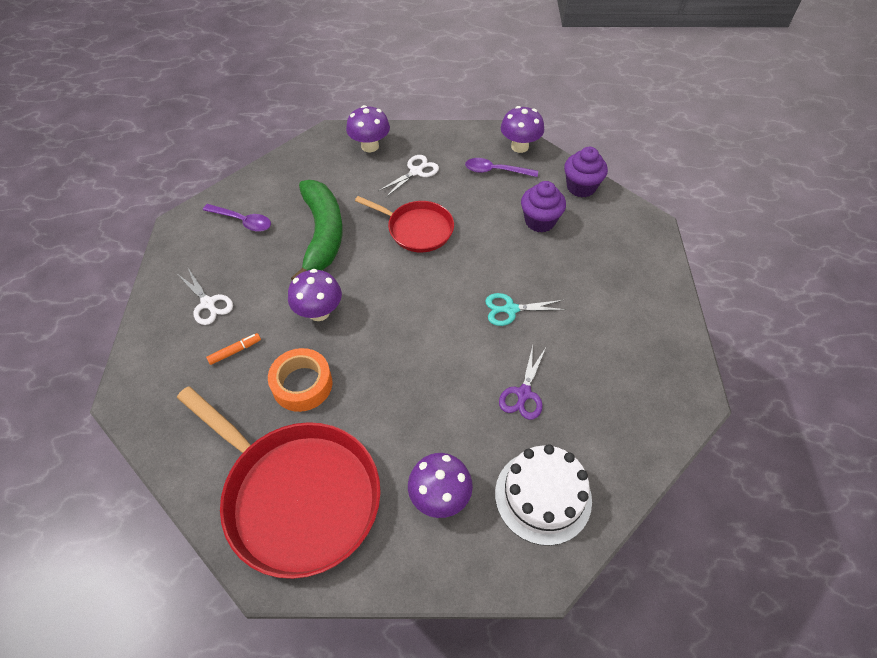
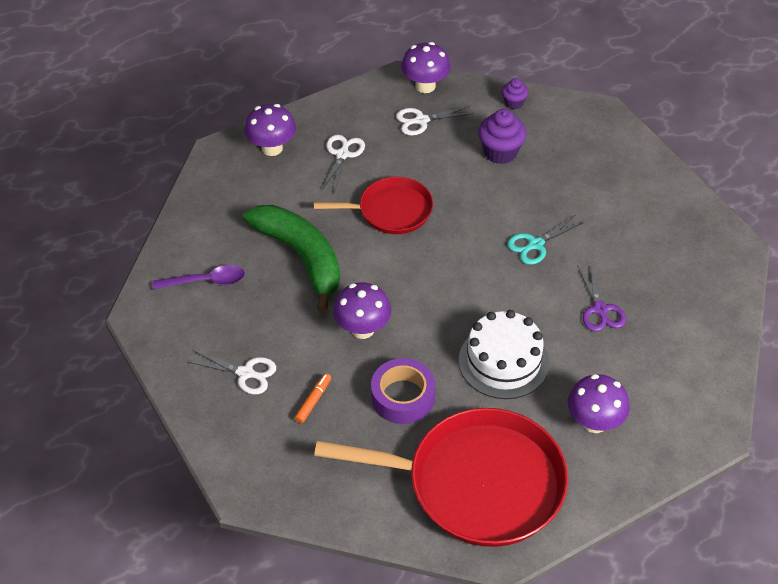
camera: 30 degrees left, 5 degrees down
orange tape [268,348,332,412] -> purple tape [371,358,436,424]
purple spoon [465,158,538,177] -> white scissors [396,106,474,136]
white cake [495,444,592,546] -> white cake moved to [459,310,549,399]
purple cupcake [564,147,608,197] -> purple cupcake [502,78,529,109], size x0.58

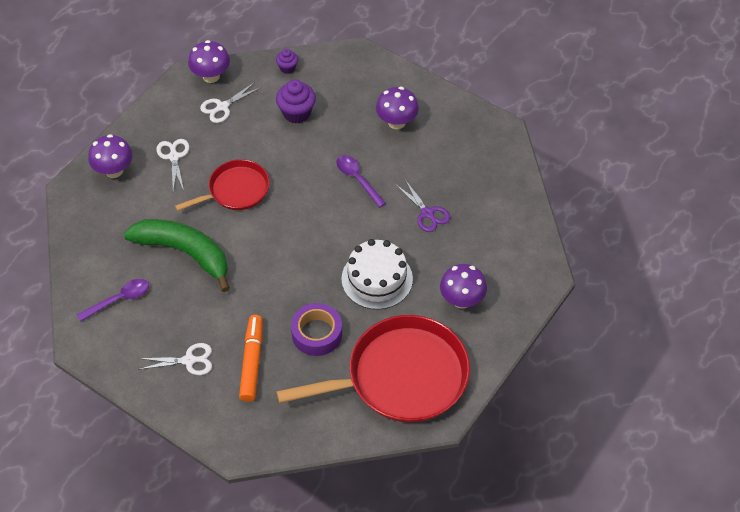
camera: 25 degrees left, 5 degrees up
orange marker [295,373,331,423] -> orange marker [239,315,263,402], size x1.92
purple mushroom [333,282,391,339] -> purple mushroom moved to [376,87,419,129]
turquoise scissors [507,215,584,265] -> purple spoon [336,155,386,208]

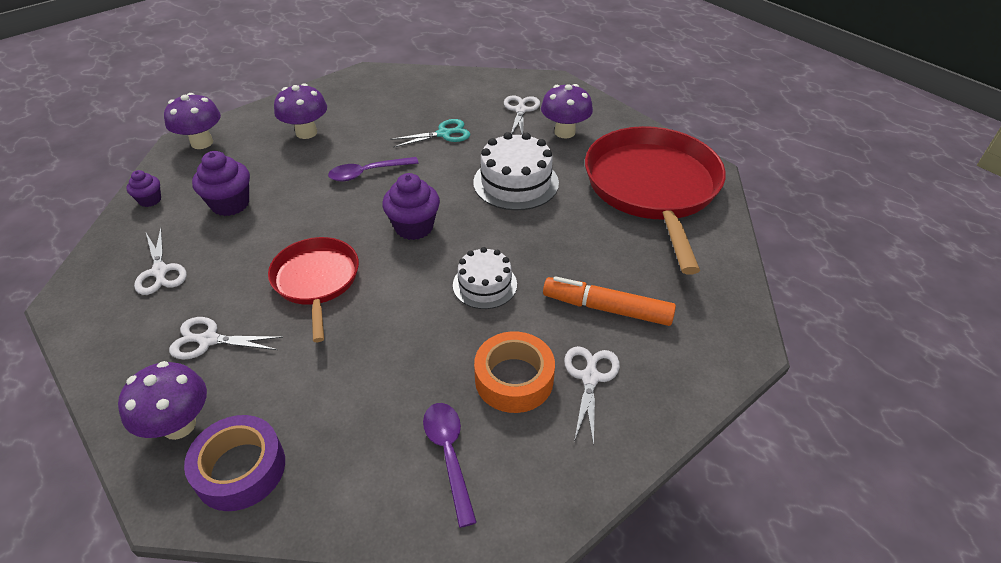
camera: 75 degrees left, 10 degrees down
green banana [124,219,230,292] -> none
purple mushroom [188,40,230,83] -> purple mushroom moved to [164,93,221,149]
purple tape [291,303,342,356] -> purple tape moved to [184,415,285,511]
purple scissors [396,180,450,232] -> turquoise scissors [390,119,470,148]
none -> purple cupcake [382,173,440,240]
none -> white cake [453,247,517,309]
none -> orange tape [474,331,555,413]
none -> white scissors [504,95,540,135]

